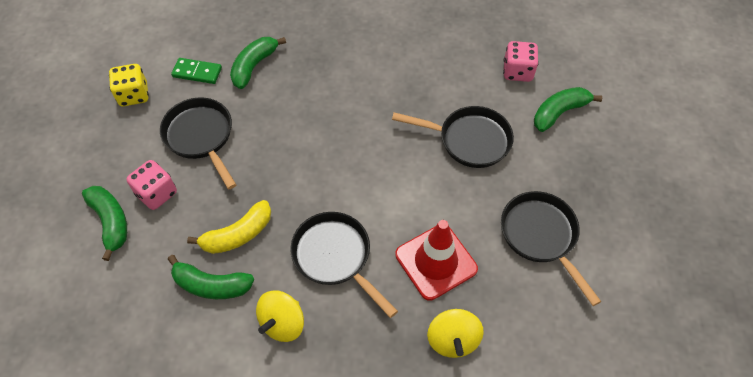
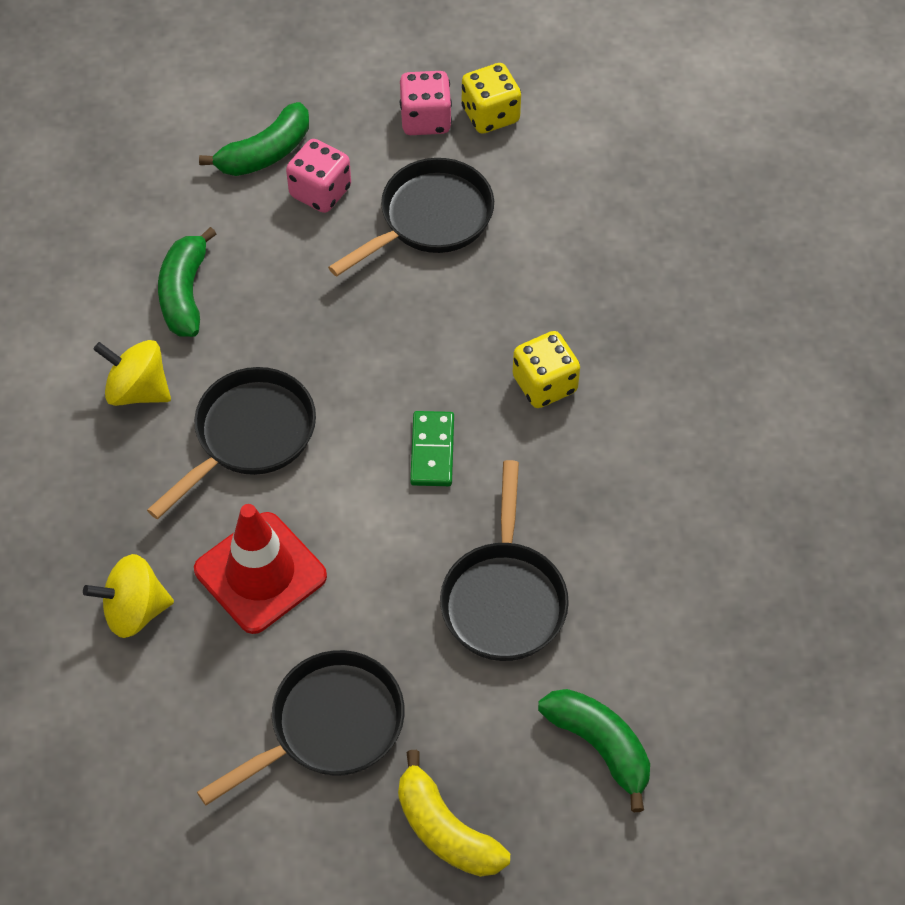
camera: 80 degrees right, 0 degrees up
green domino [171,58,222,84] -> green domino moved to [410,411,454,486]
yellow banana [187,200,271,254] -> yellow banana moved to [398,750,510,877]
green banana [230,37,286,89] -> none
pink dice [503,41,539,82] -> pink dice moved to [400,71,452,135]
none -> yellow dice [513,331,580,408]

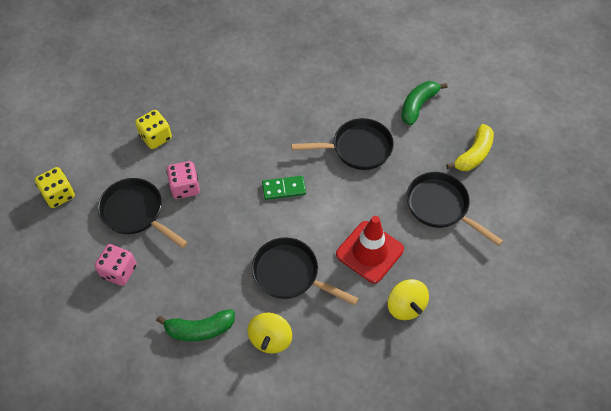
camera: 100 degrees left, 0 degrees up
green banana [199,102,309,176] -> none
pink dice [400,71,452,135] -> pink dice moved to [166,161,200,199]
yellow dice [513,331,580,408] -> yellow dice moved to [135,110,172,149]

